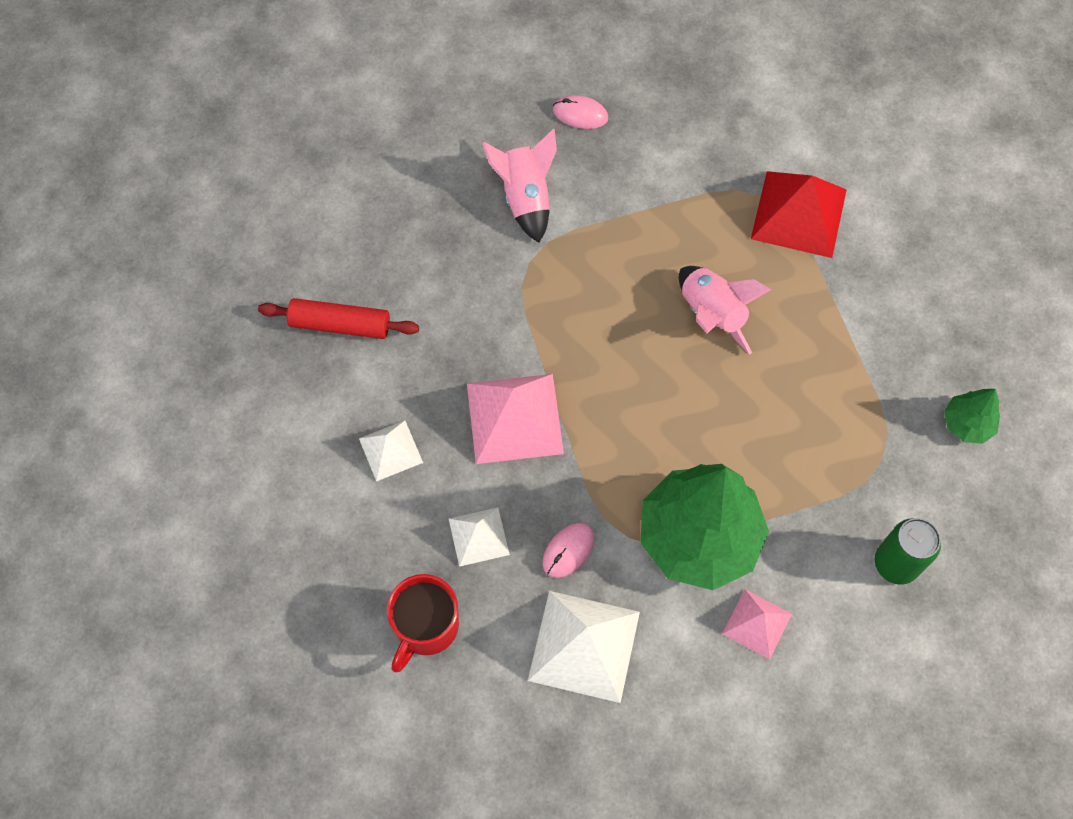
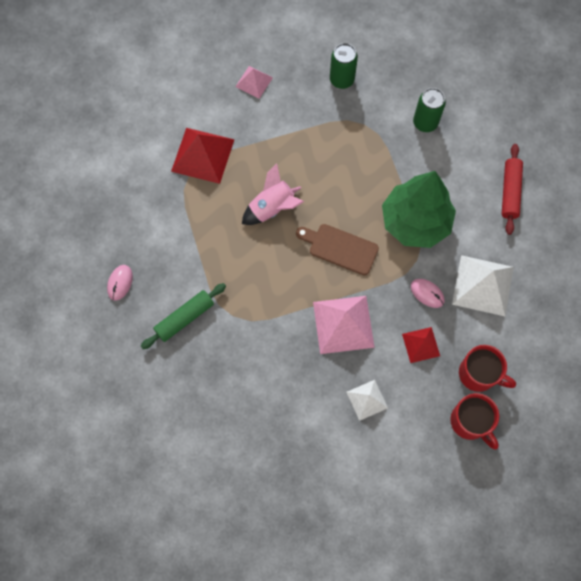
camera: 90 degrees left, 5 degrees up
red rolling pin [258,298,419,339] -> red rolling pin moved to [502,144,523,235]
white pyramid [449,507,510,567] -> red pyramid [402,327,440,363]
pink rocket [482,128,557,243] -> green rolling pin [141,283,226,349]
pink pyramid [722,589,792,659] -> pink pyramid moved to [235,66,273,99]
green tree [944,389,1000,444] -> green can [330,43,358,89]
none -> brown cutting board [296,224,379,275]
none -> red mug [450,393,499,449]

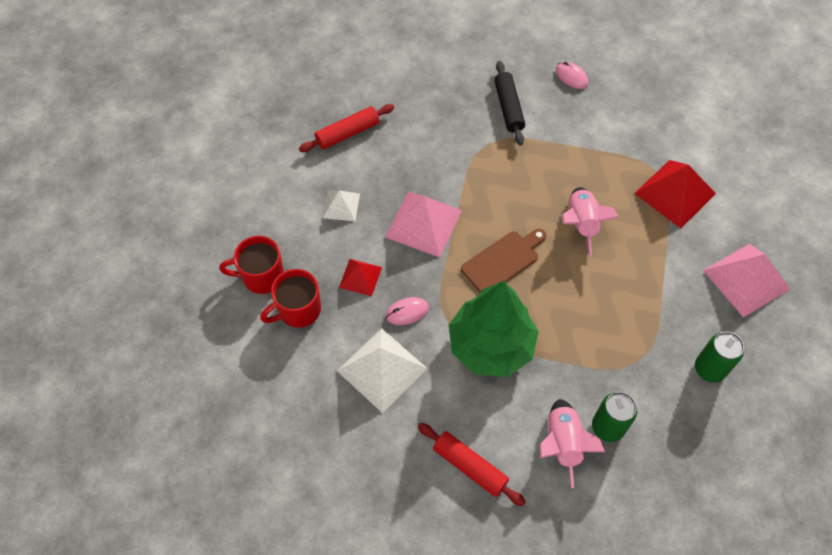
camera: 120 degrees right, 10 degrees down
green rolling pin [141,283,226,349] -> black rolling pin [494,61,525,145]
pink pyramid [235,66,273,99] -> pink pyramid [703,244,790,318], size x1.77
none -> red rolling pin [299,104,394,152]
none -> pink rocket [540,399,605,488]

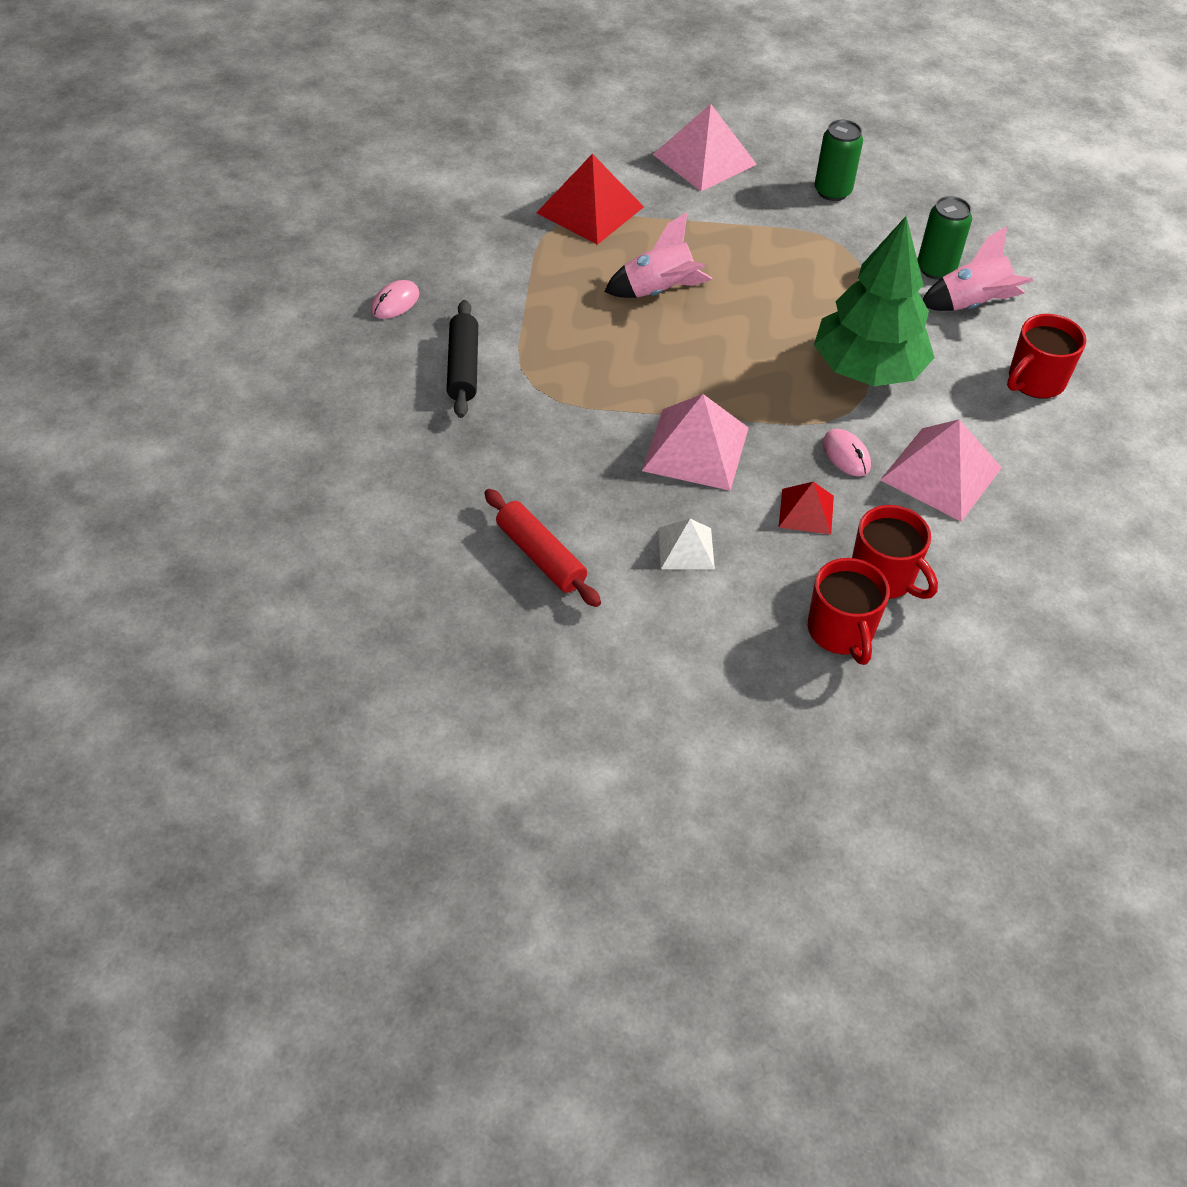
camera: 100 degrees left, 10 degrees down
white pyramid [337,328,428,413] -> pink pyramid [880,419,1002,522]
red rolling pin [418,423,526,506] -> red mug [1007,314,1086,399]
brown cutting board [461,229,547,293] -> none
black rolling pin [494,61,525,145] -> black rolling pin turned 75 degrees counterclockwise [447,300,478,418]

